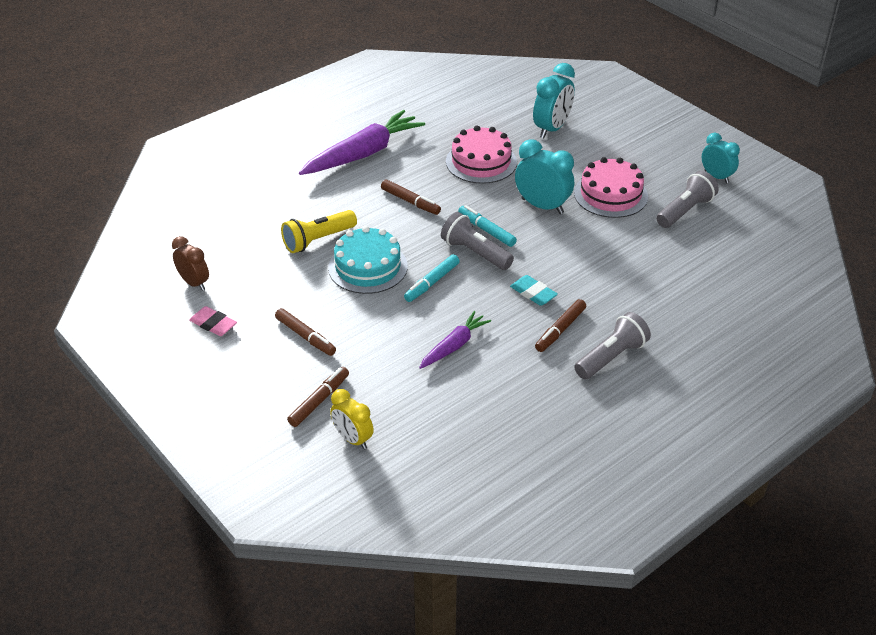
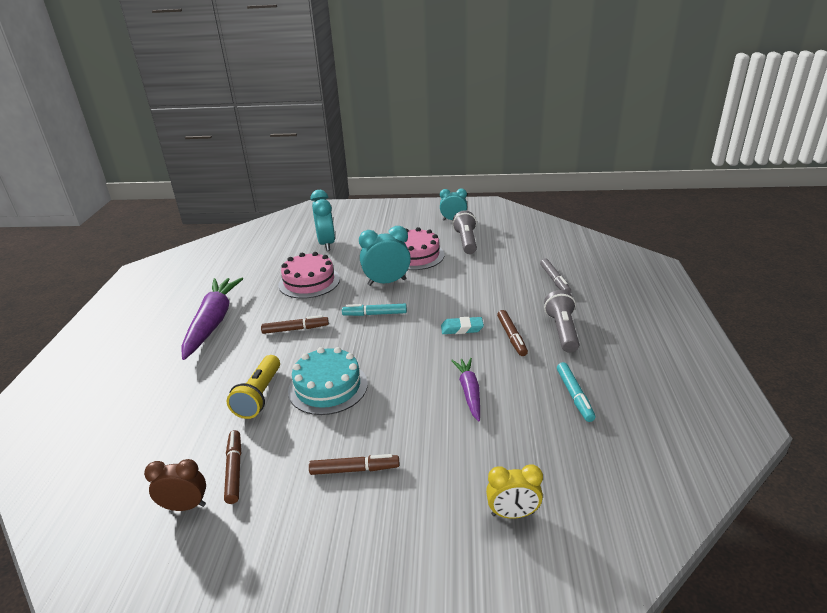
camera: 45 degrees left, 10 degrees down
pink eraser [189,306,237,336] -> none
brown marker [287,367,349,427] -> brown marker moved to [224,430,241,504]
turquoise marker [404,254,460,302] -> turquoise marker moved to [557,362,596,422]
grey flashlight [441,212,514,270] -> none
none -> grey marker [540,258,571,293]

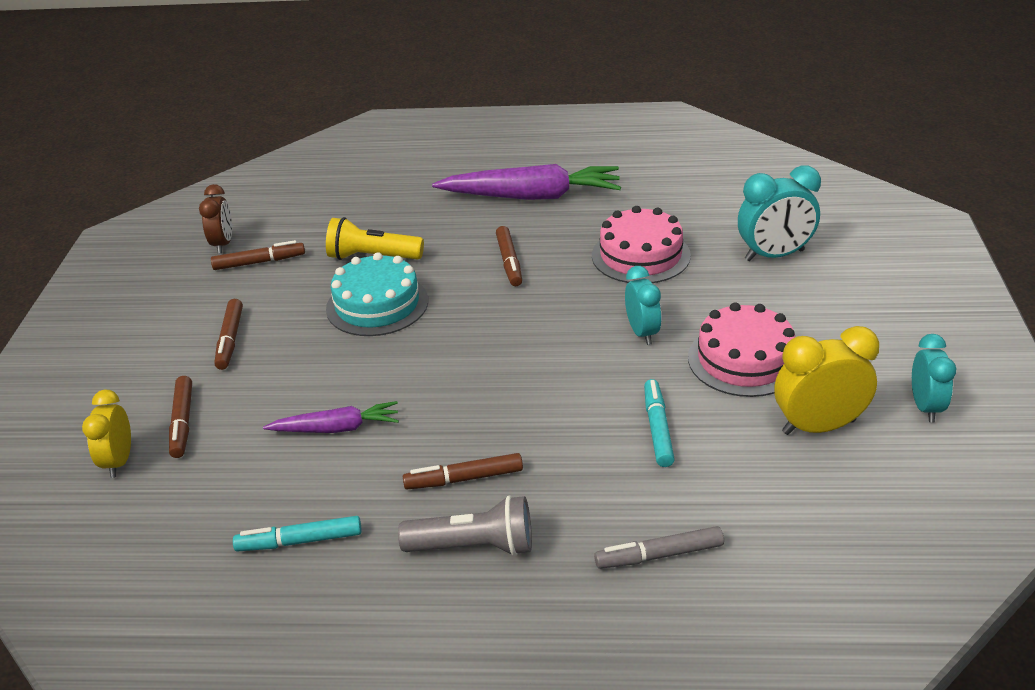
camera: 90 degrees right, 5 degrees up
turquoise marker [342,304,407,316] -> turquoise marker moved to [644,379,675,467]
turquoise clock [359,226,411,286] -> turquoise clock [625,266,662,345], size x0.66
turquoise eraser [441,317,484,334] -> none
grey flashlight [452,210,477,254] -> yellow clock [775,326,879,435]
none -> brown marker [169,376,192,458]

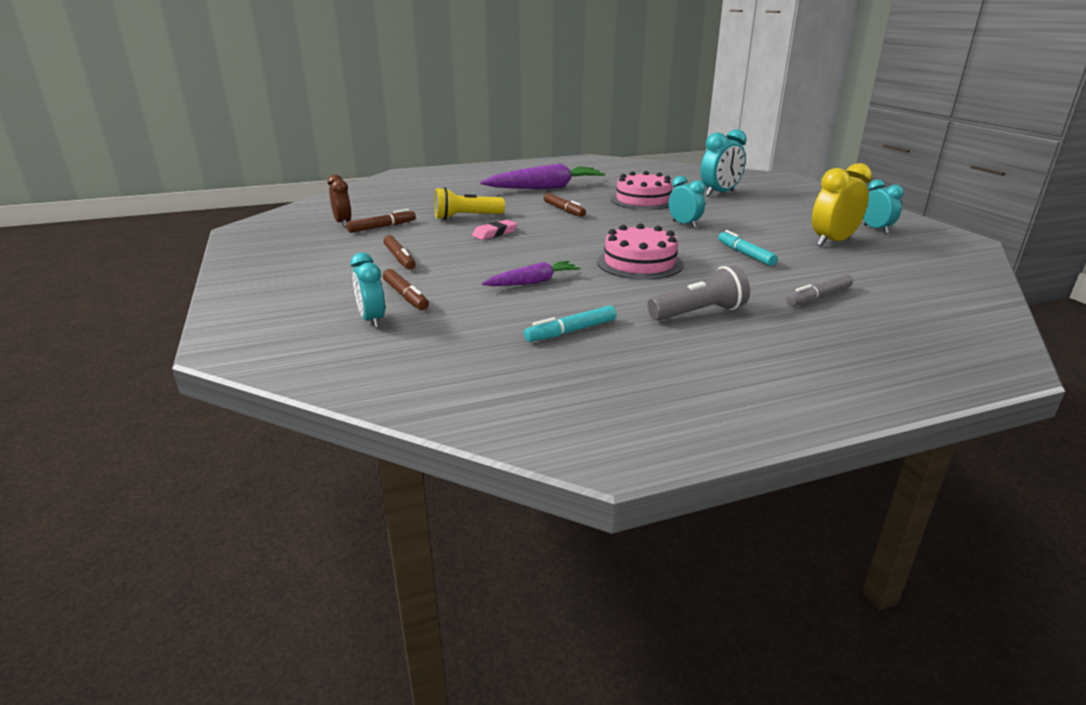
camera: 25 degrees left, 10 degrees down
yellow clock [82,390,131,478] -> turquoise clock [351,252,385,328]
turquoise cake [326,252,428,336] -> pink eraser [472,220,517,240]
brown marker [403,453,523,490] -> none
pink cake [688,302,795,397] -> pink cake moved to [597,223,683,280]

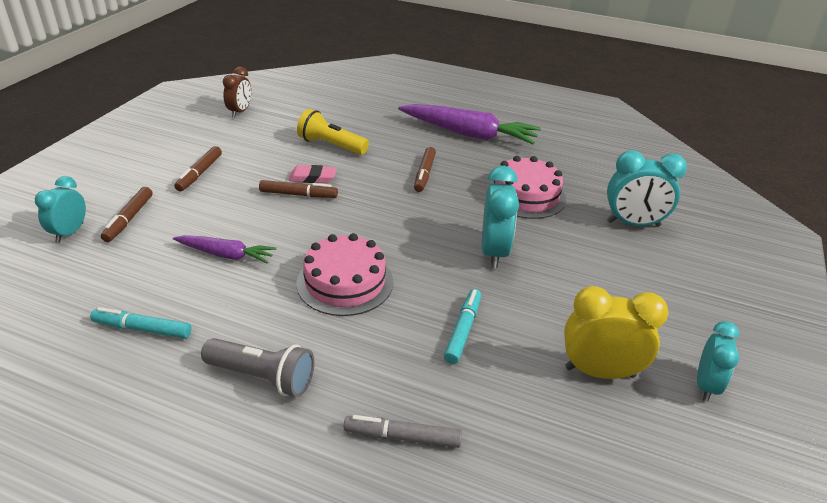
camera: 40 degrees right, 10 degrees up
brown marker [346,209,416,233] -> brown marker moved to [259,180,338,198]
turquoise clock [669,176,705,228] -> turquoise clock [482,166,519,268], size x1.51

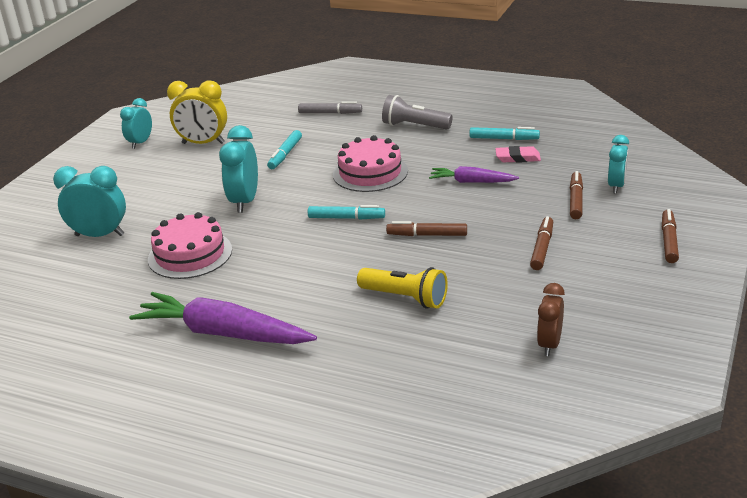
camera: 175 degrees left, 5 degrees down
pink eraser [289,165,337,183] -> pink eraser moved to [495,146,541,163]
brown marker [414,147,436,192] -> brown marker moved to [662,209,679,263]
none -> turquoise marker [308,205,385,219]

